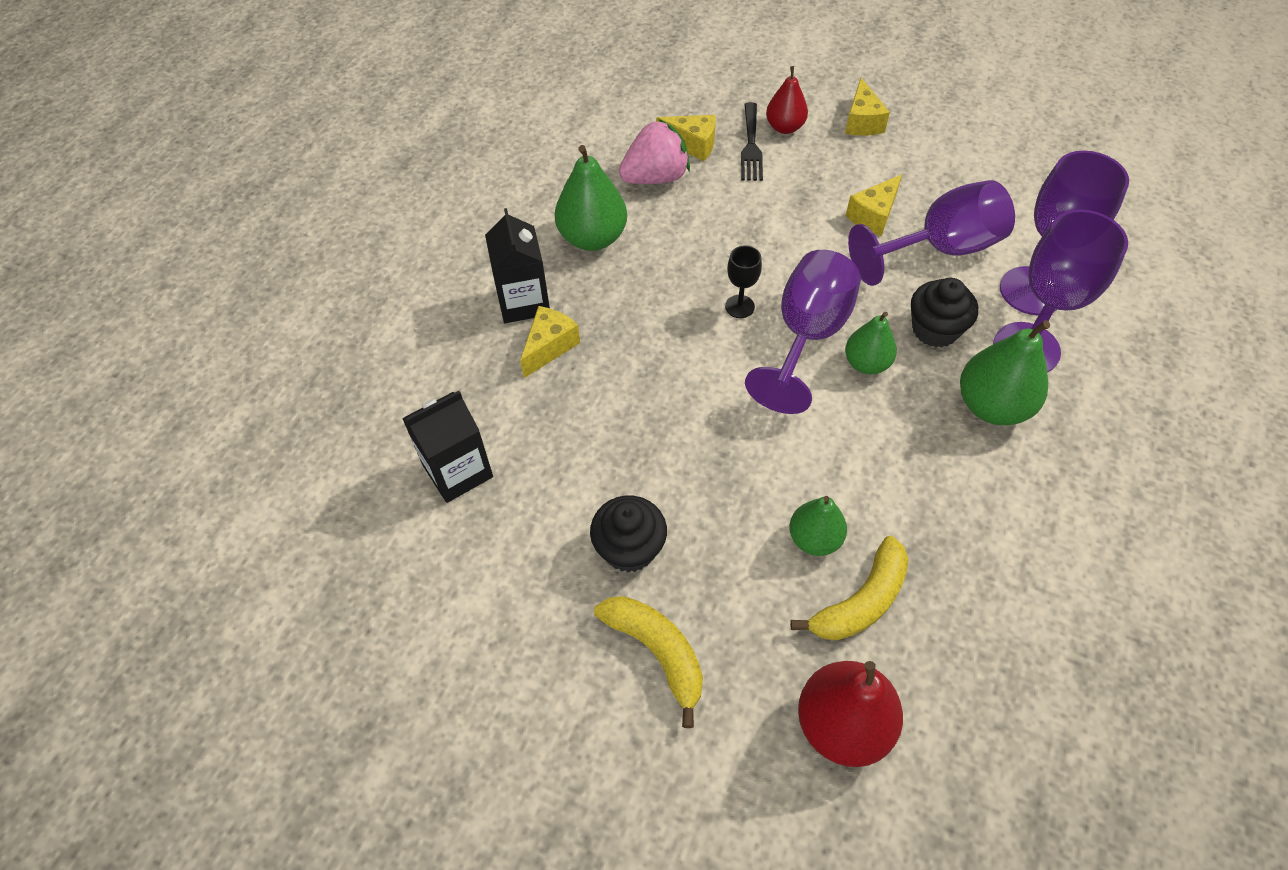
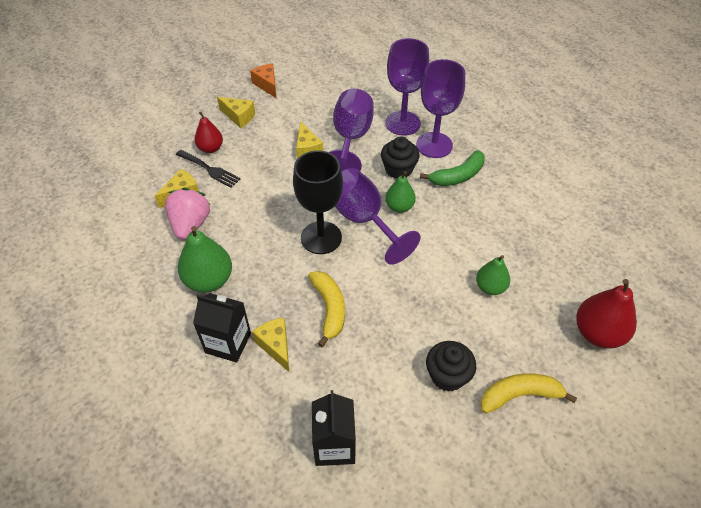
camera: 60 degrees left, 5 degrees down
black goblet [725,245,762,318] -> black goblet [293,151,343,254], size x2.12
yellow banana [790,536,909,640] -> yellow banana moved to [308,271,345,347]
green pear [960,320,1050,425] -> green banana [420,150,485,186]
none -> orange cheese [250,64,276,98]

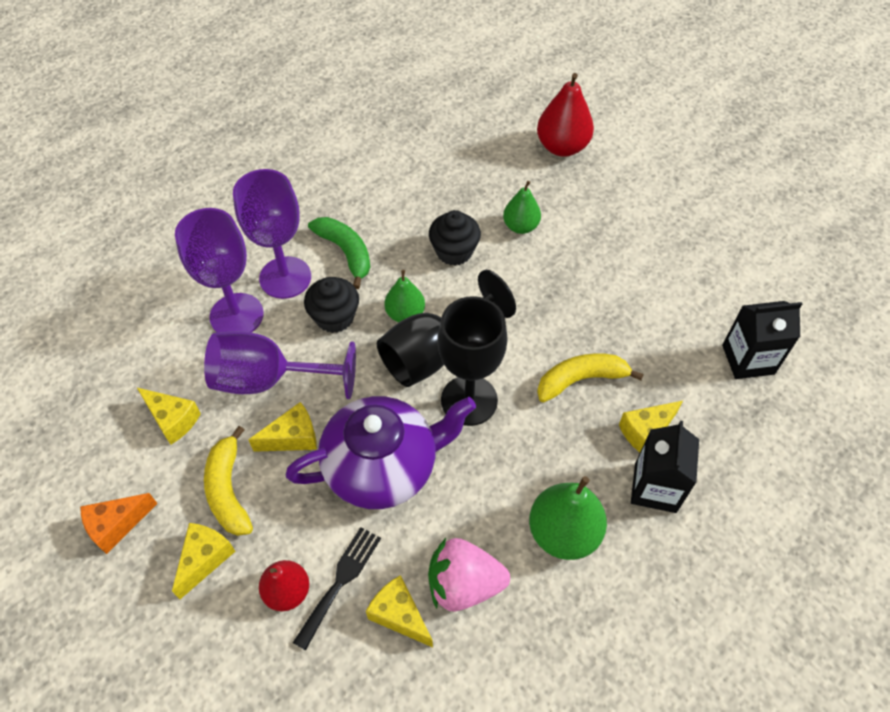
camera: 95 degrees left, 5 degrees up
purple goblet [335,168,421,265] -> black goblet [377,270,516,387]
black cupcake [426,341,476,392] -> black cupcake moved to [429,210,481,266]
yellow banana [480,373,577,414] -> yellow banana moved to [204,426,253,536]
none -> yellow cheese [137,388,201,445]
none -> purple teapot [286,396,476,509]

